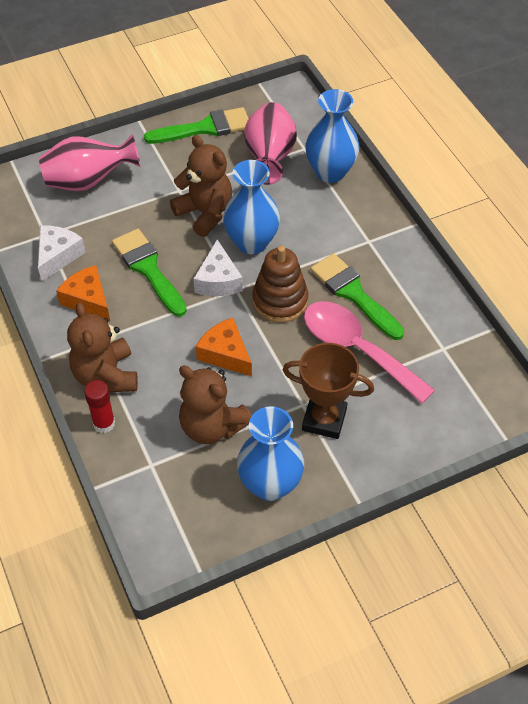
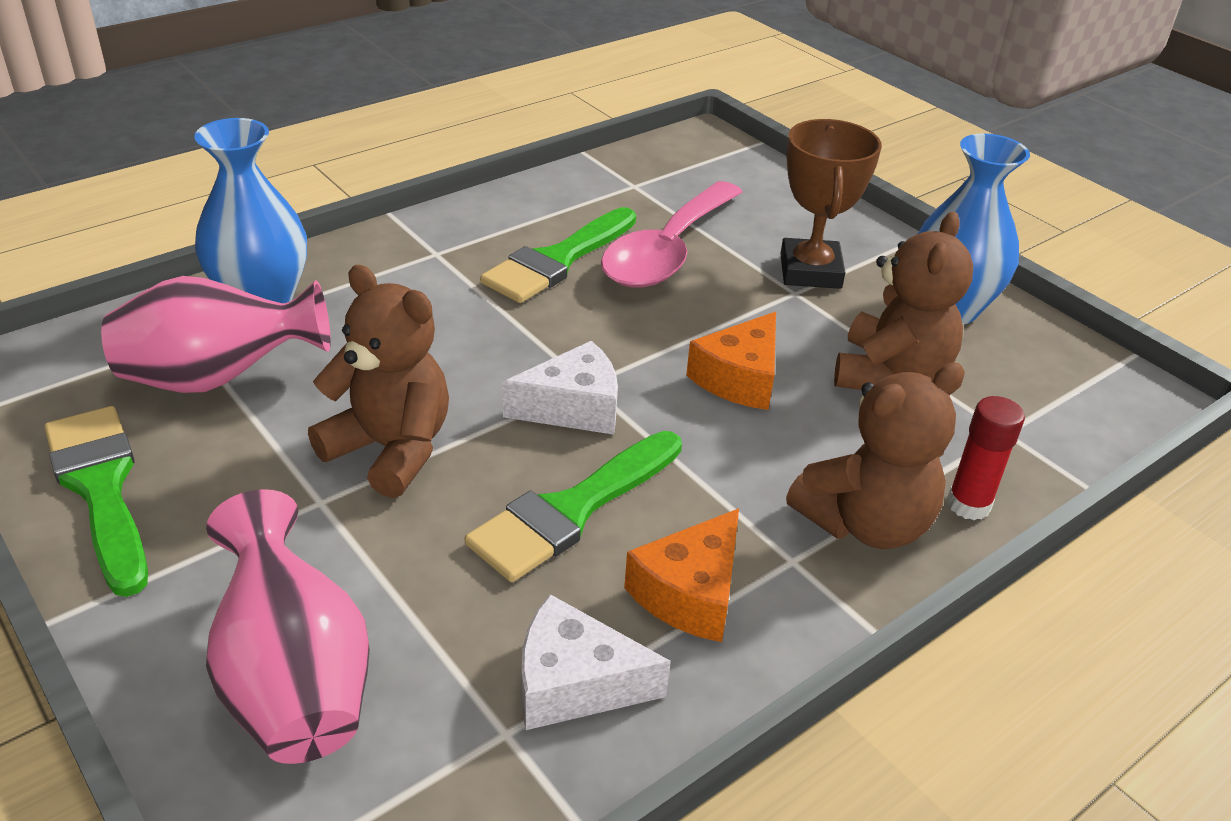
camera: 105 degrees left, 15 degrees down
brown teddy bear [170,135,232,237] -> brown teddy bear turned 90 degrees clockwise [308,265,449,498]
blue vase [223,160,280,254] -> none
brown stacking toy [252,245,308,323] -> none

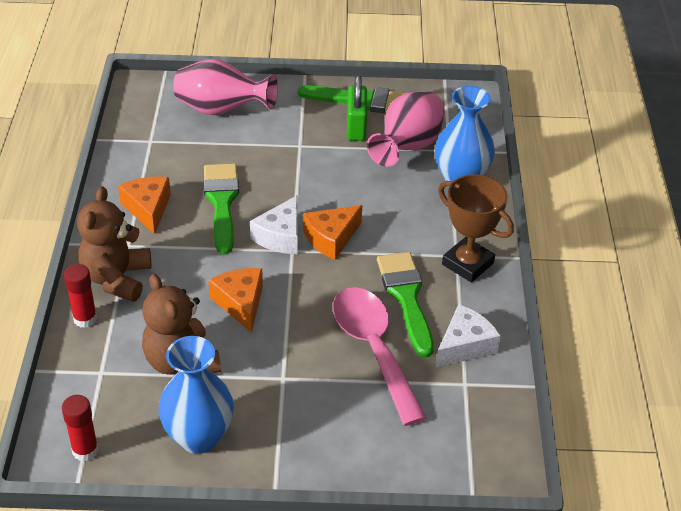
camera: 130 degrees right, 5 degrees up
brown teddy bear [308,265,449,498] -> none
white cheese [521,594,671,730] -> white cheese moved to [436,304,501,367]
brown trophy [780,119,882,289] -> brown trophy moved to [438,174,514,282]
none -> red glue stick [62,395,99,461]
none -> orange cheese [303,205,362,260]
none -> green padlock [347,75,367,141]

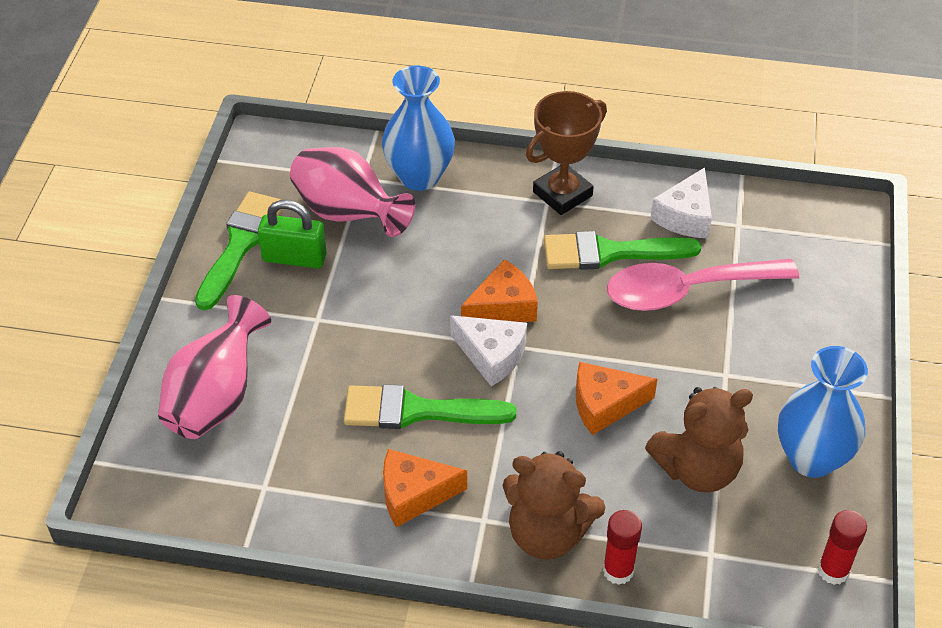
camera: 80 degrees left, 5 degrees up
orange cheese [303,205,362,260] -> orange cheese turned 90 degrees counterclockwise [461,259,538,322]
white cheese [436,304,501,367] -> white cheese turned 120 degrees counterclockwise [650,167,712,238]

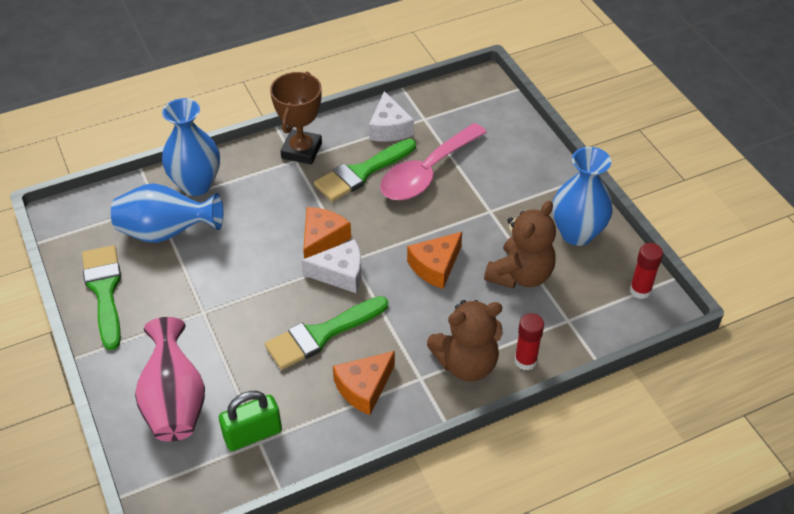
camera: 35 degrees left, 0 degrees up
green padlock [258,200,327,268] -> green padlock moved to [219,391,282,451]
pink vase [290,147,415,237] -> blue vase [111,183,223,243]

